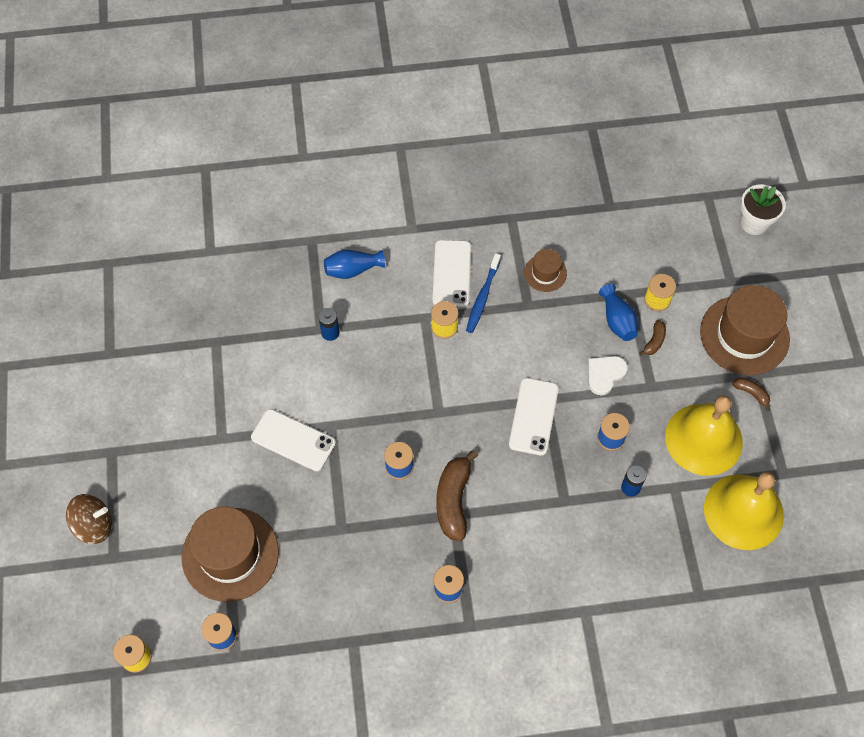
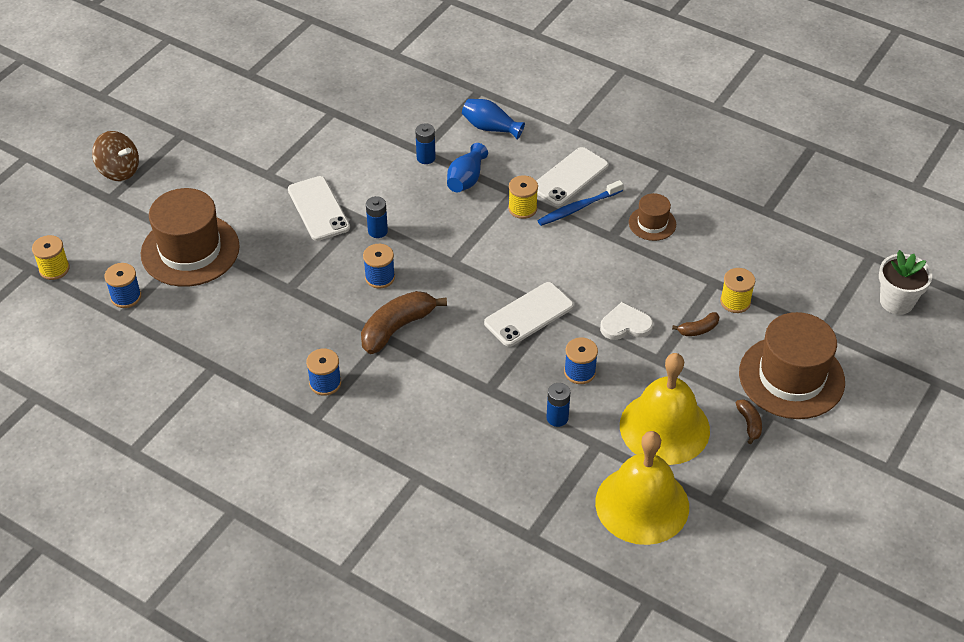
camera: 40 degrees right, 15 degrees down
blue vase [599,284,638,341] -> blue vase moved to [447,143,488,192]
none -> blue battery [366,196,388,238]

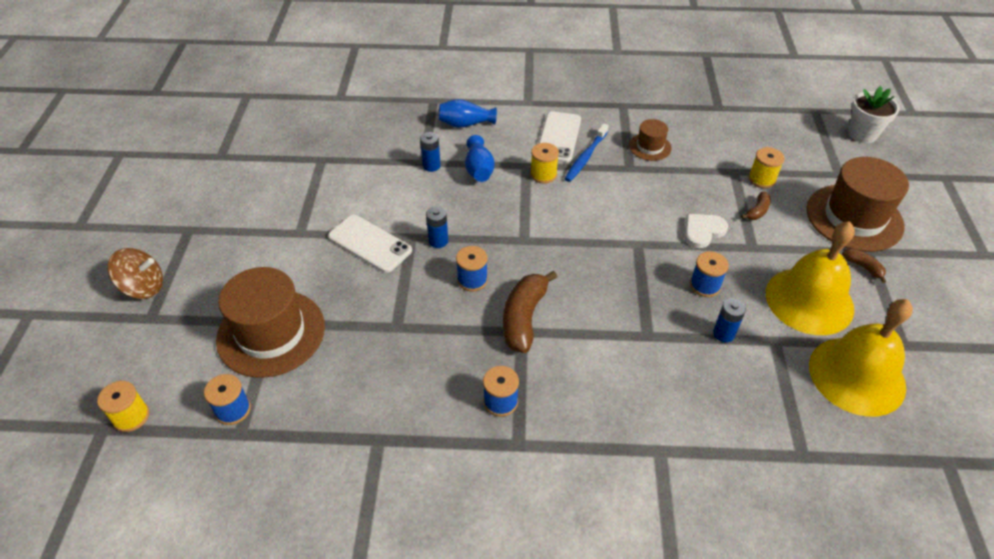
camera: 30 degrees left, 0 degrees up
white phone [484,282,574,347] -> none

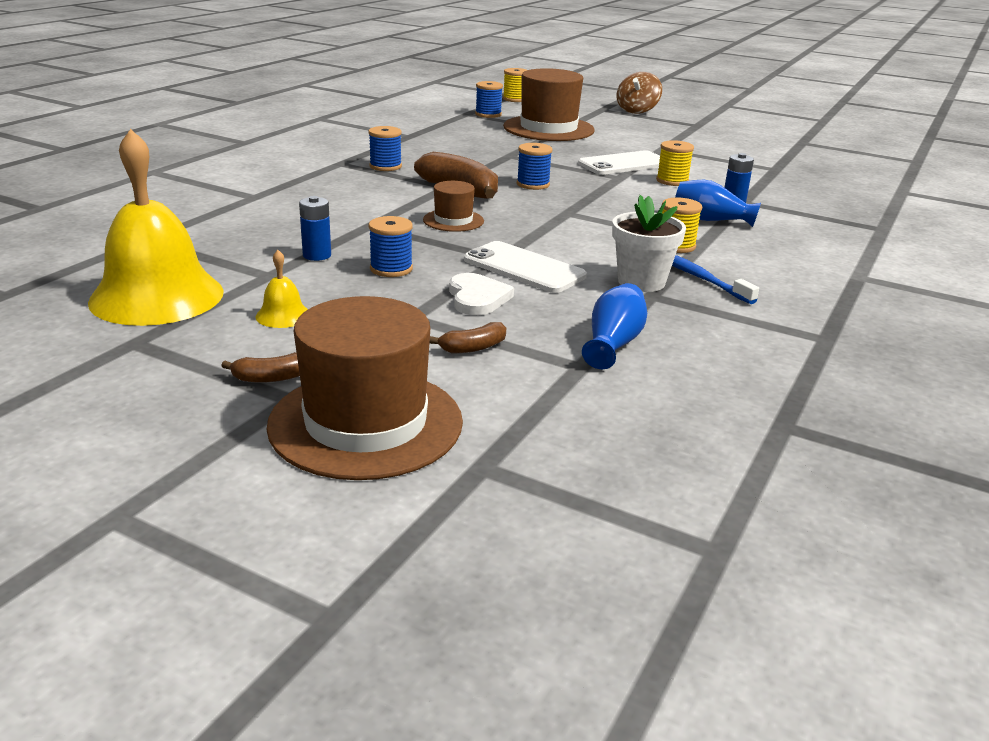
camera: 115 degrees right, 20 degrees down
blue battery [426,206,448,248] -> none
blue vase [439,99,497,128] -> blue vase moved to [582,283,647,369]
white phone [539,111,581,163] -> white phone moved to [464,241,587,293]
brown hat [629,119,672,161] -> brown hat moved to [423,181,484,232]
brown banana [741,192,771,220] -> brown banana turned 90 degrees counterclockwise [429,322,506,353]
yellow spool [749,147,785,188] -> yellow spool moved to [656,140,694,186]
yellow bell [766,221,855,335] -> yellow bell [256,250,308,328], size x0.41
white flower pot [848,86,900,143] -> white flower pot moved to [612,195,686,292]

